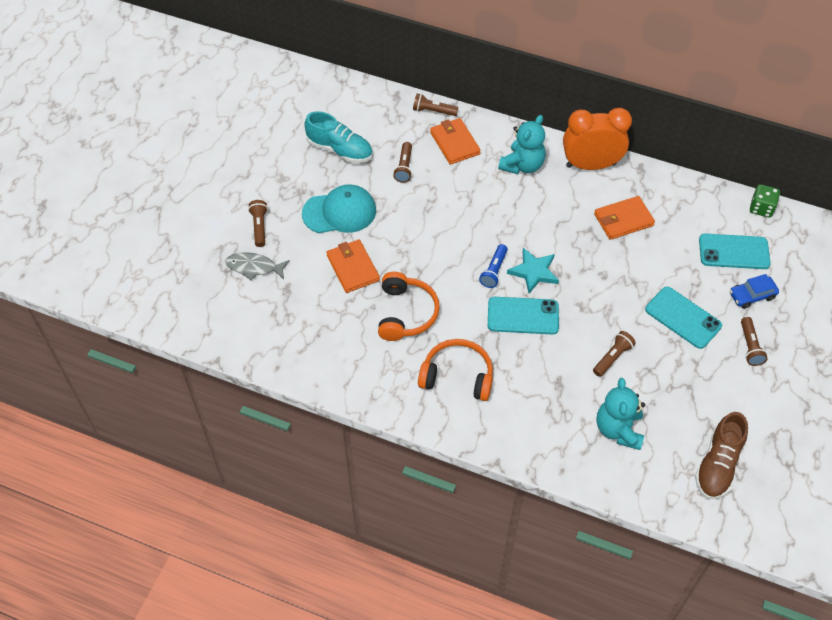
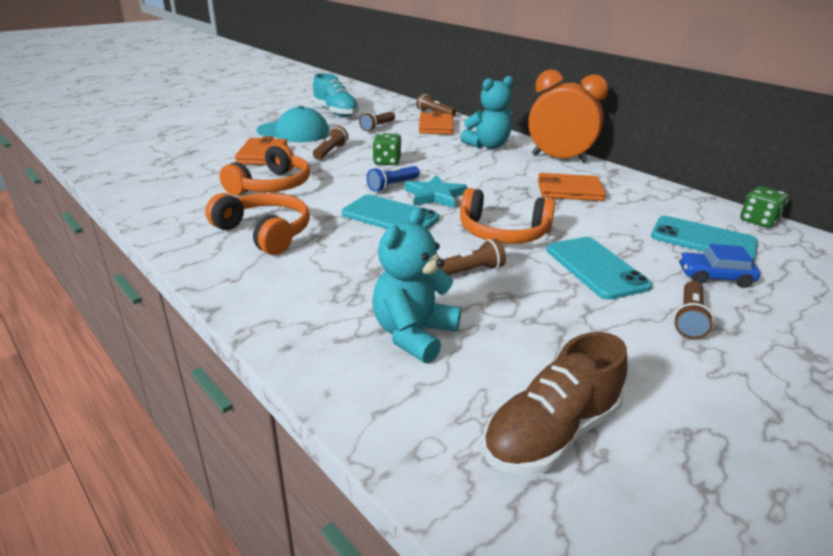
camera: 25 degrees right, 25 degrees down
grey fish [225,252,290,281] -> none
brown flashlight [248,200,268,247] -> brown flashlight moved to [313,126,348,160]
none -> green dice [373,133,401,165]
none -> orange headphones [460,188,555,244]

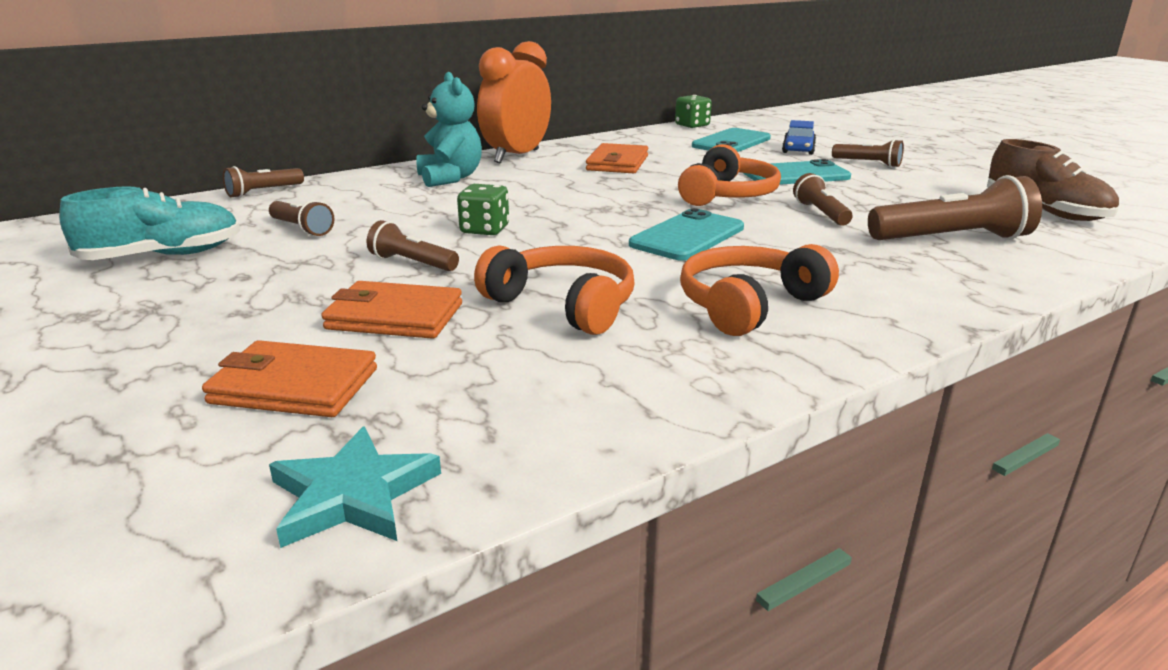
camera: 80 degrees left, 5 degrees down
turquoise cap [257,106,329,142] -> none
blue flashlight [367,166,420,192] -> none
turquoise teddy bear [372,207,461,364] -> brown flashlight [868,175,1042,240]
turquoise star [405,175,467,208] -> turquoise star moved to [269,426,441,548]
orange wallet [419,111,454,135] -> orange wallet moved to [202,340,377,417]

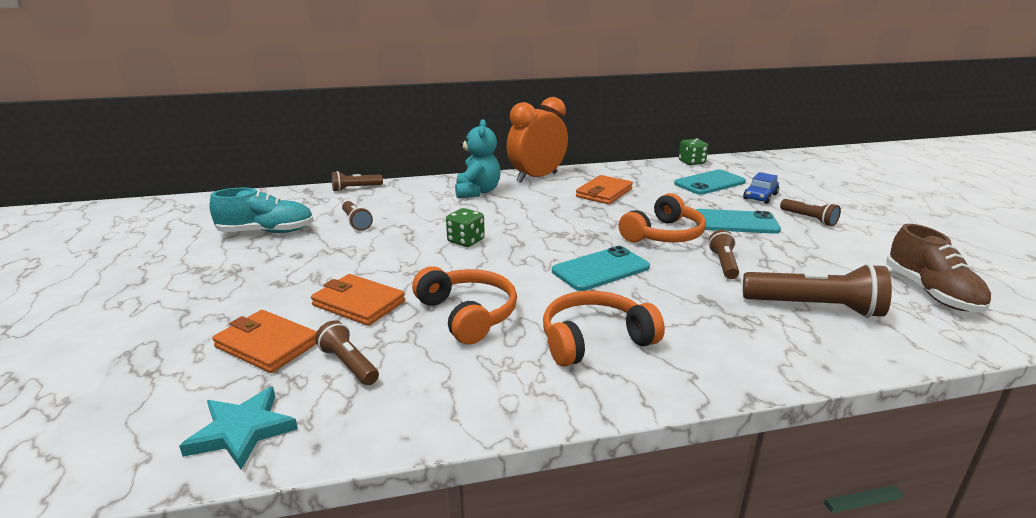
camera: 20 degrees right, 0 degrees up
brown flashlight [367,220,459,271] -> brown flashlight moved to [315,320,379,385]

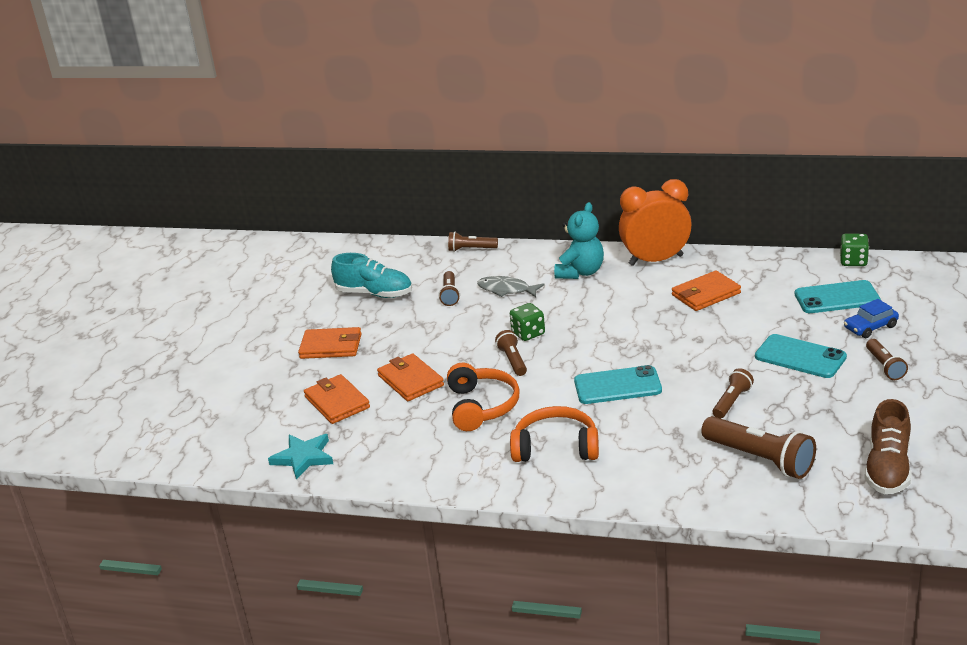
camera: 30 degrees right, 5 degrees up
brown flashlight [315,320,379,385] -> brown flashlight moved to [495,330,527,376]
orange headphones [619,193,706,243] -> none
none -> orange wallet [298,327,362,359]
none -> grey fish [477,276,545,297]

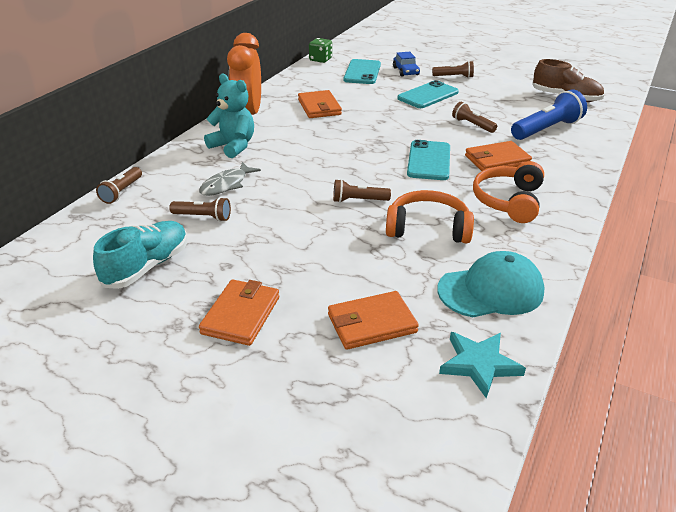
camera: 80 degrees left, 5 degrees up
orange wallet [377,353,444,401] -> orange wallet moved to [465,141,532,171]
green dice [510,303,545,341] -> none
brown flashlight [701,416,816,479] -> blue flashlight [511,90,587,140]
none -> turquoise cap [437,251,545,317]

